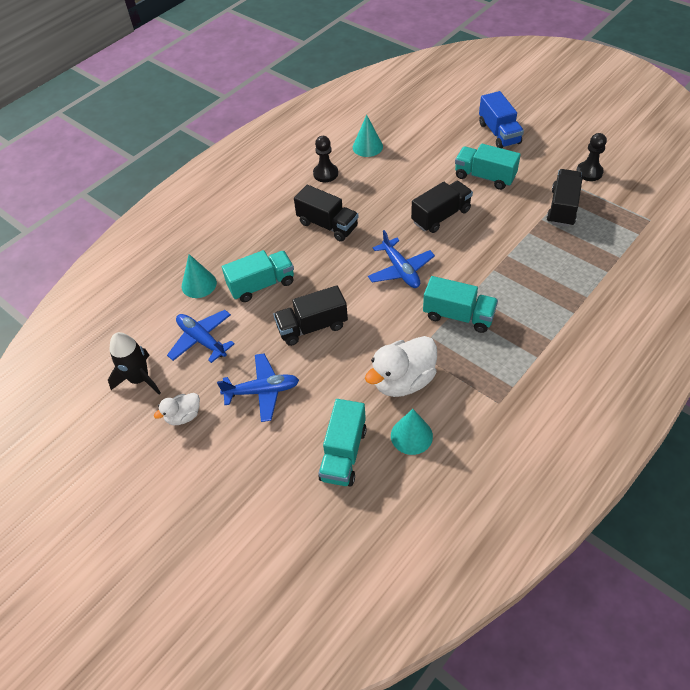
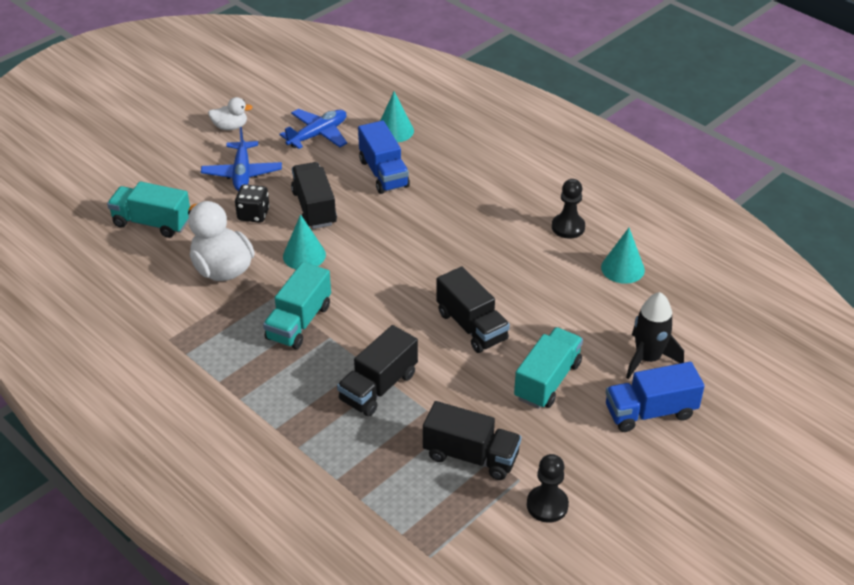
camera: 90 degrees right, 10 degrees down
black rocket [108,332,161,394] -> black rocket moved to [626,292,684,379]
white duck [154,393,200,425] -> white duck turned 120 degrees clockwise [208,97,253,130]
turquoise truck [222,250,294,302] -> blue truck [358,120,410,194]
black truck [294,185,358,242] -> black truck moved to [337,325,418,417]
blue plane [368,230,435,288] -> none
turquoise cone [391,409,433,455] -> turquoise cone moved to [283,214,326,269]
none -> black dice [235,184,270,223]

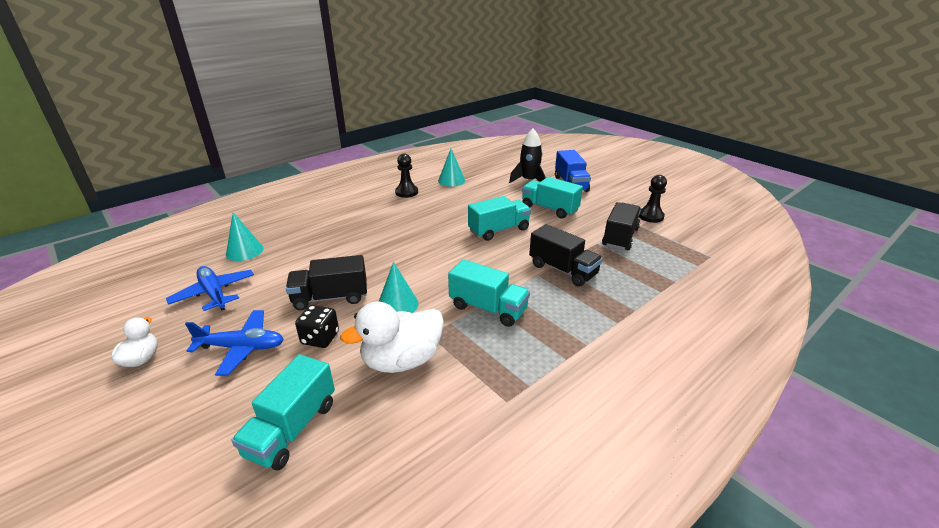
camera: 85 degrees left, 10 degrees down
blue truck [358,120,410,194] -> none
black truck [436,266,510,353] -> turquoise truck [468,196,531,241]

